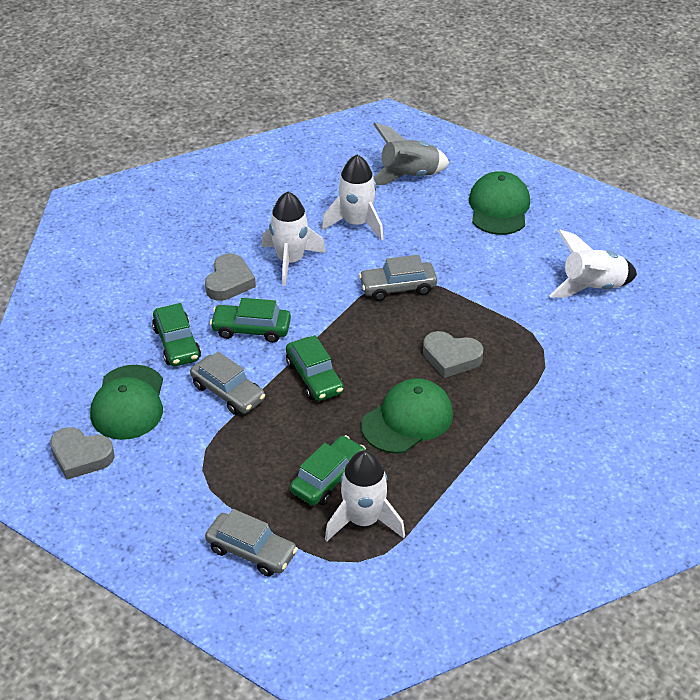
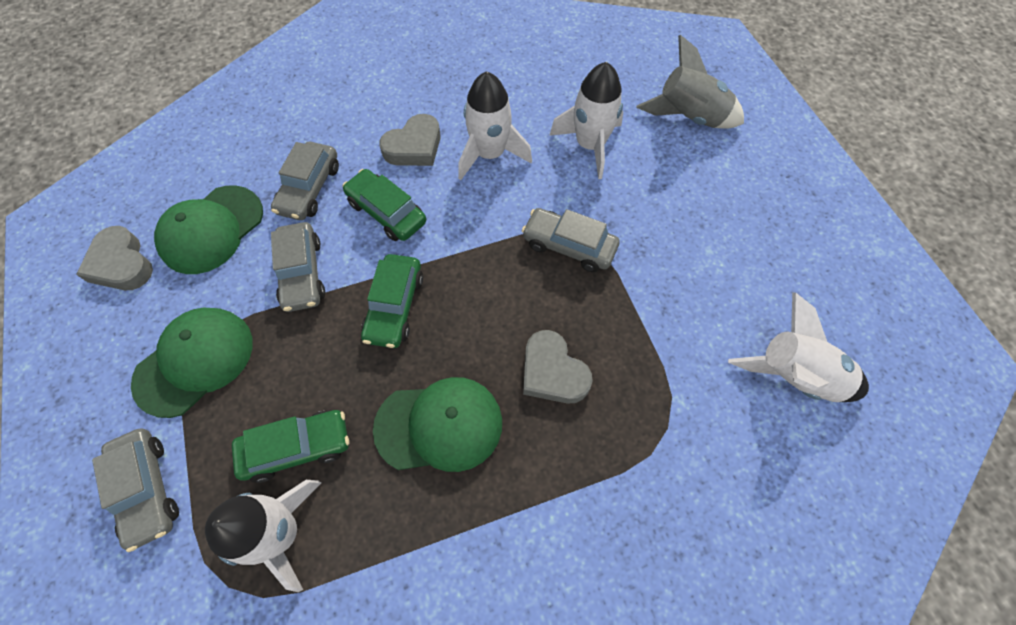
camera: 35 degrees right, 20 degrees up
green car [152,303,201,366] -> grey car [271,142,339,220]
green cap [469,171,530,235] -> green cap moved to [131,308,253,418]

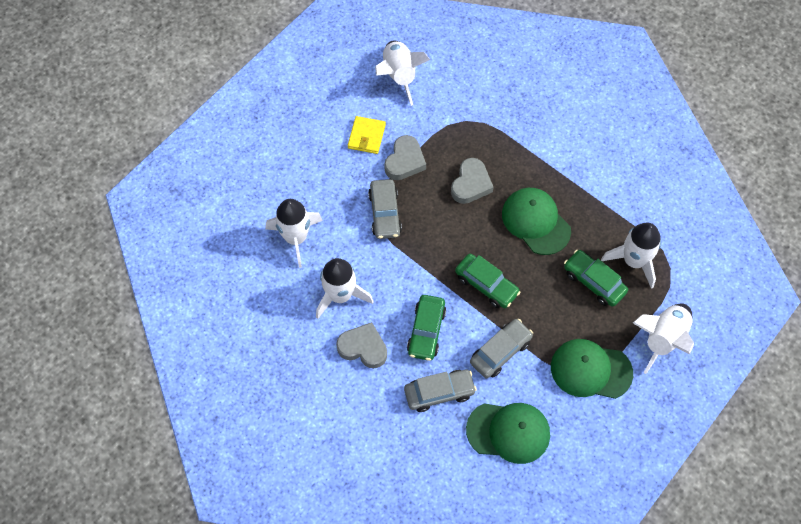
camera: 120 degrees left, 0 degrees up
grey heart [76,226,153,290] -> grey heart moved to [384,135,426,180]
grey car [92,428,179,552] -> white rocket [633,303,694,374]
green car [361,254,423,348] -> green car turned 60 degrees clockwise [455,254,521,308]
grey rocket [636,35,744,129] -> none
none -> yellow wallet [348,116,386,154]

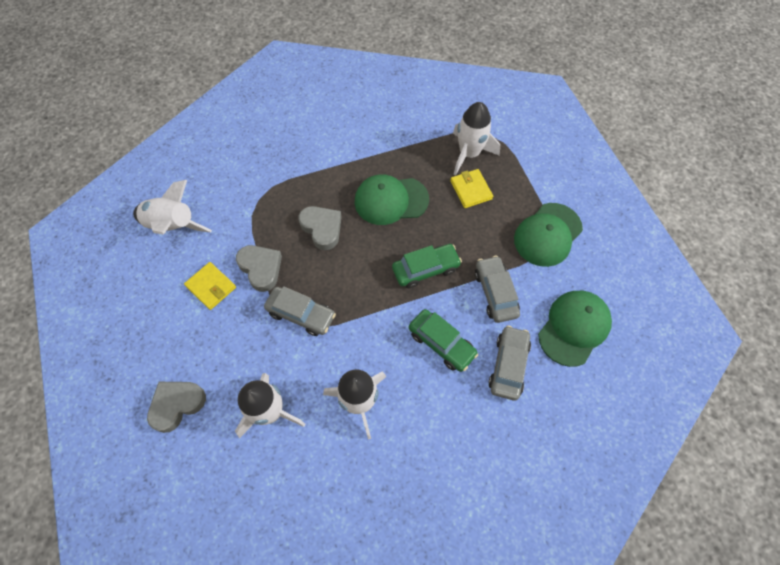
camera: 60 degrees left, 0 degrees up
grey heart [336,322,387,368] -> grey heart moved to [147,382,206,433]
green car [564,250,628,307] -> yellow wallet [450,169,493,208]
white rocket [633,303,694,374] -> none

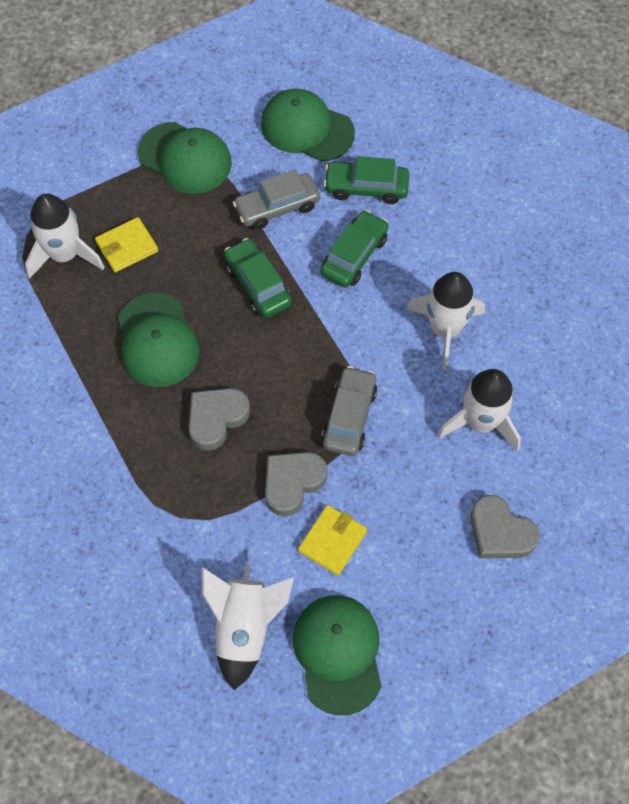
camera: 100 degrees left, 0 degrees up
grey car [488,325,531,401] -> green car [324,156,409,204]
none -> green cap [293,595,382,715]

